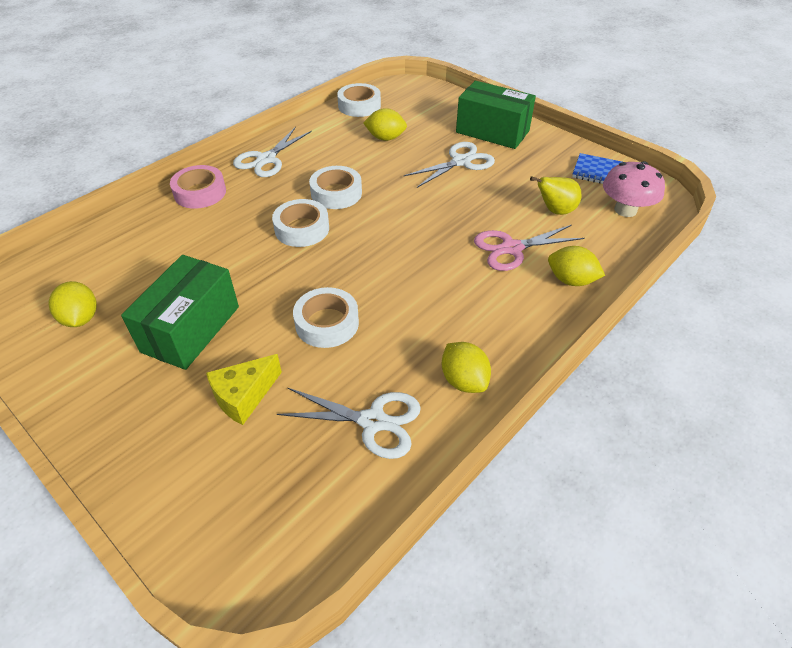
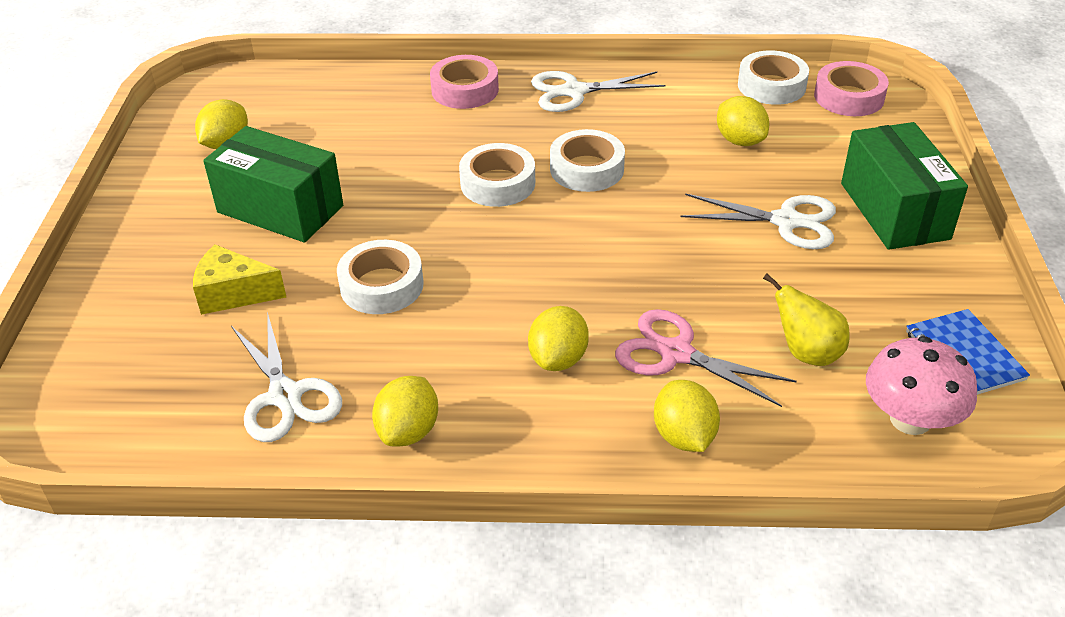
camera: 50 degrees right, 5 degrees down
green box [121,255,239,370] -> green box turned 45 degrees clockwise [203,126,343,242]
none -> yellow lemon [528,306,589,371]
none -> pink tape [814,61,889,116]

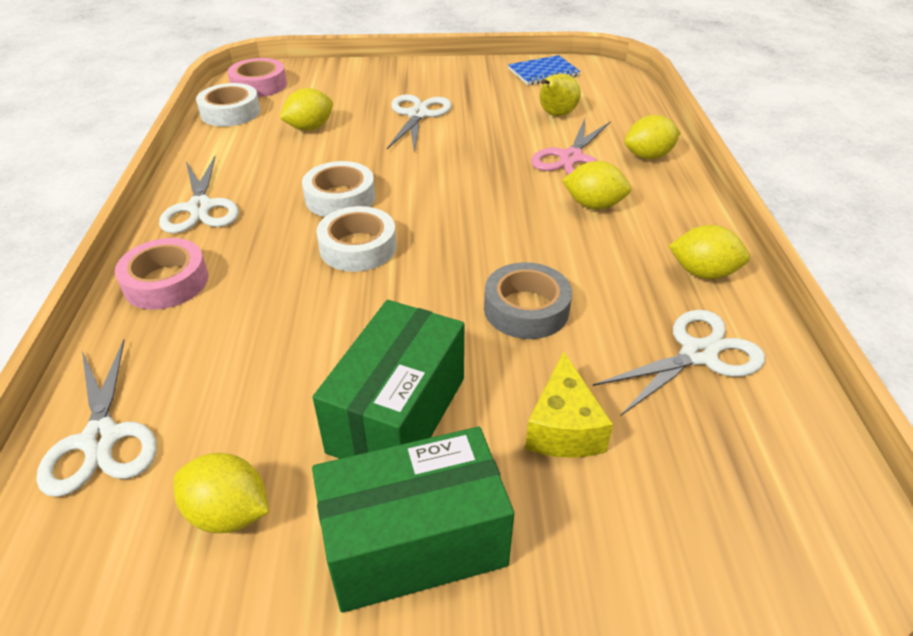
camera: 95 degrees left, 0 degrees up
white tape [337,240,424,314] -> grey tape [484,262,572,339]
green box [841,122,968,250] -> green box moved to [312,427,514,613]
pink mushroom [866,336,977,435] -> none
none -> white scissors [37,339,157,497]

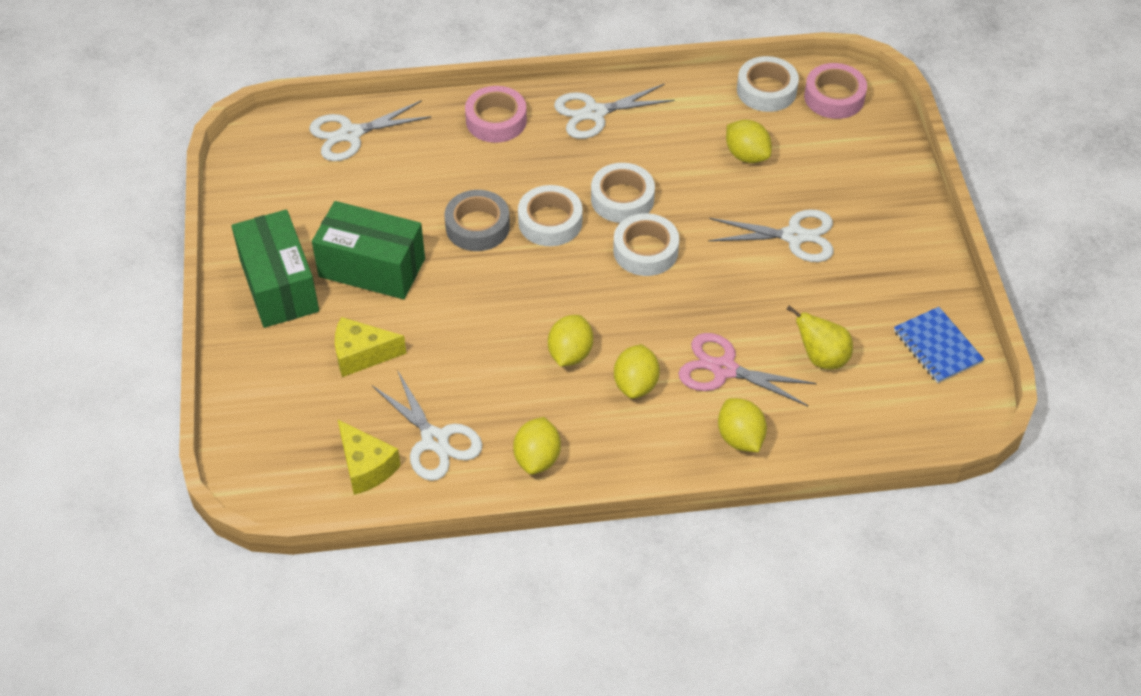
camera: 85 degrees right, 10 degrees up
yellow lemon [173,453,269,533] -> yellow lemon moved to [548,315,593,366]
grey tape [484,262,572,339] -> grey tape moved to [444,190,510,251]
none -> yellow cheese [338,420,401,495]
none -> white tape [613,213,679,276]

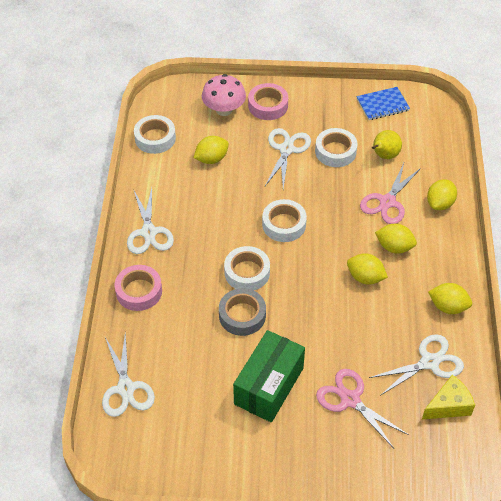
camera: 80 degrees left, 0 degrees up
green box [232,210,319,328] -> none
yellow cheese [335,317,406,377] -> pink scissors [316,369,409,448]
white tape [591,163,655,223] -> white tape moved to [315,128,358,167]
yellow lemon [718,398,767,452] -> yellow lemon turned 45 degrees counterclockwise [427,179,457,210]
pink tape [804,63,867,119] -> pink tape moved to [248,83,288,120]
none -> pink mushroom [202,74,246,116]

